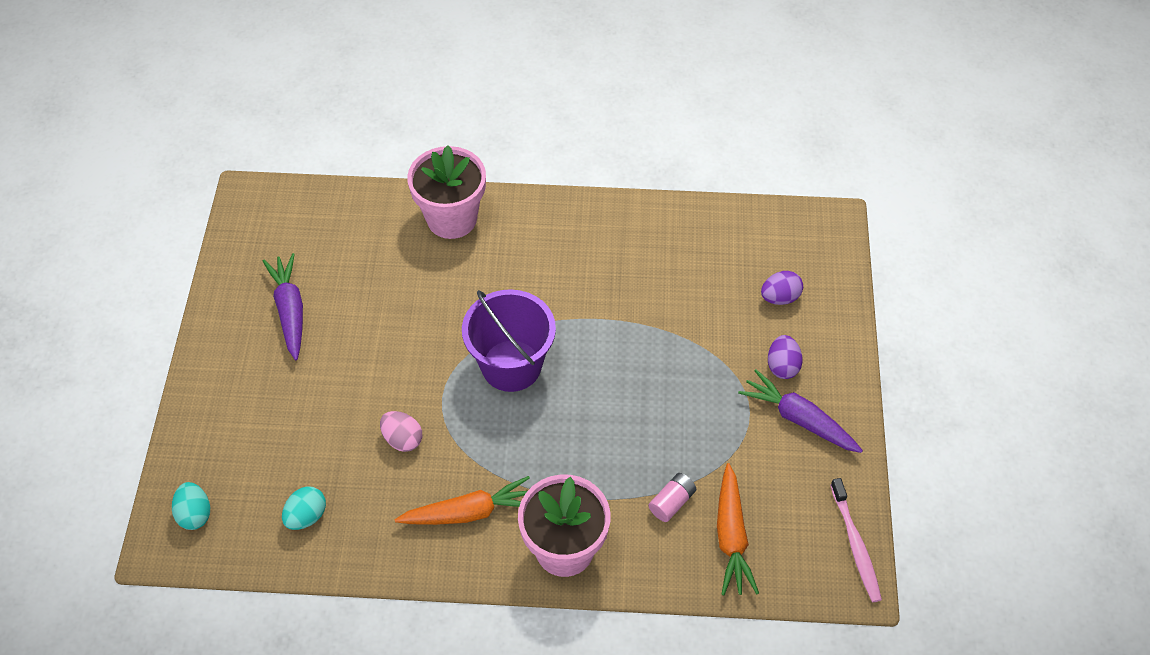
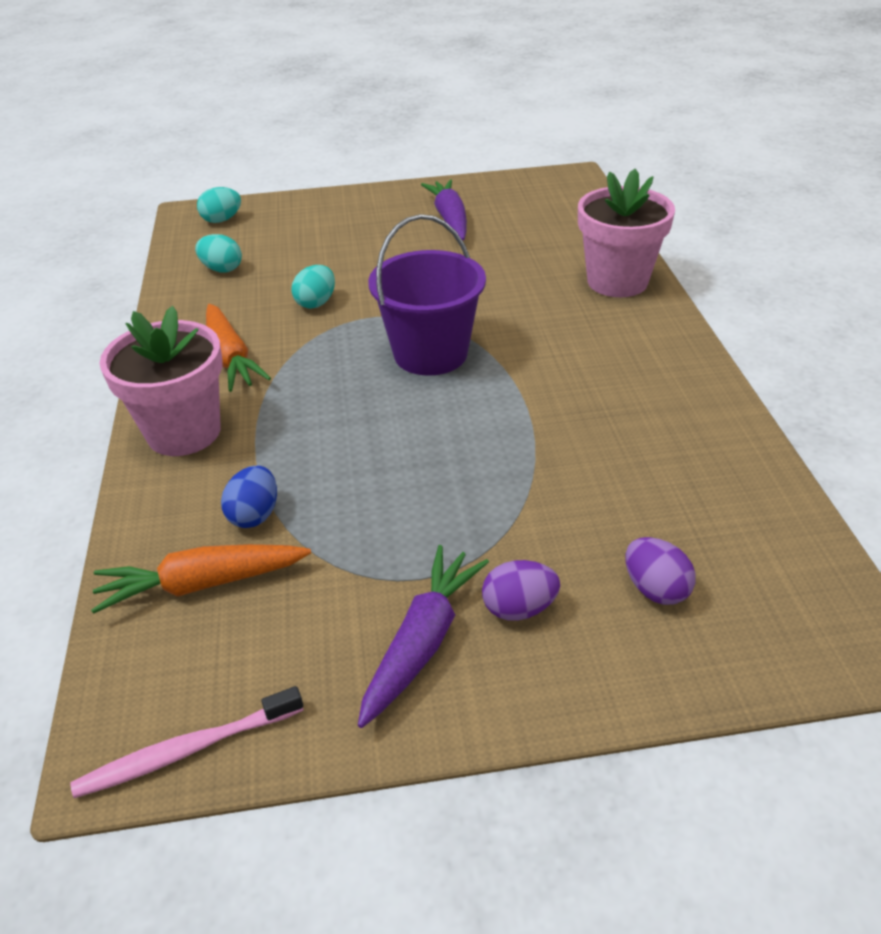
camera: 80 degrees right, 15 degrees down
purple carrot [263,253,303,360] -> purple carrot turned 75 degrees counterclockwise [421,180,467,240]
pink egg [380,411,422,452] -> turquoise egg [291,265,335,309]
pink battery [648,473,696,522] -> blue egg [221,465,277,528]

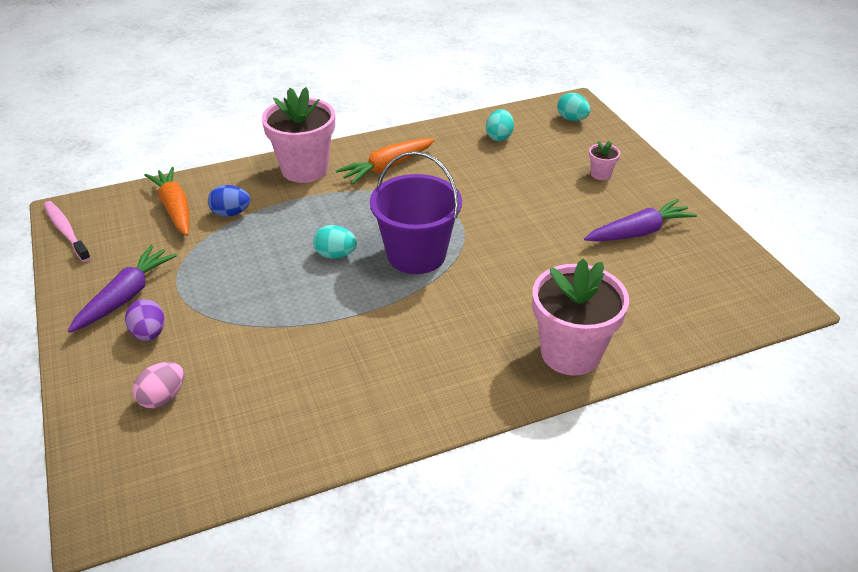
camera: 75 degrees right, 0 degrees up
turquoise egg [291,265,335,309] -> turquoise egg moved to [313,225,357,259]
purple carrot [358,545,489,728] -> purple carrot turned 75 degrees counterclockwise [68,245,177,333]
purple egg [626,537,696,605] -> pink egg [132,362,184,408]
none -> pink flower pot [589,141,620,180]

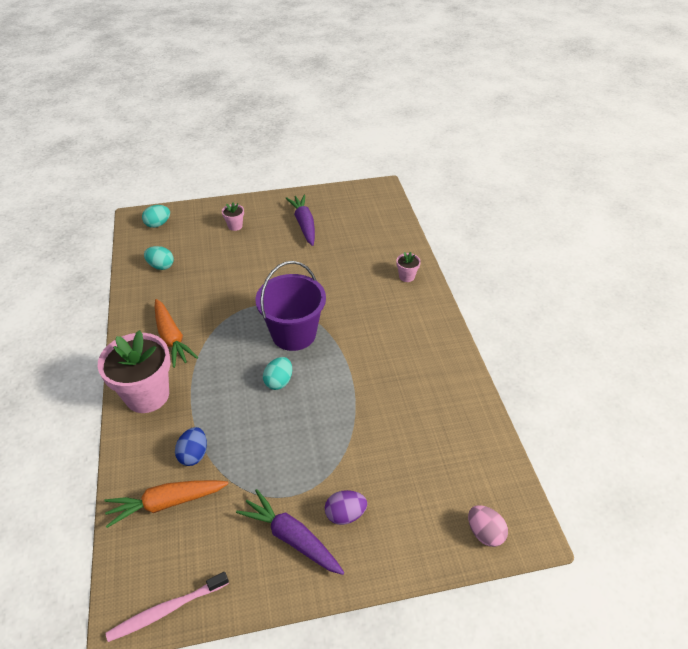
camera: 80 degrees left, 5 degrees up
pink egg [132,362,184,408] -> pink egg moved to [468,505,508,547]
pink flower pot [532,259,629,376] -> pink flower pot [396,252,421,282], size x0.43

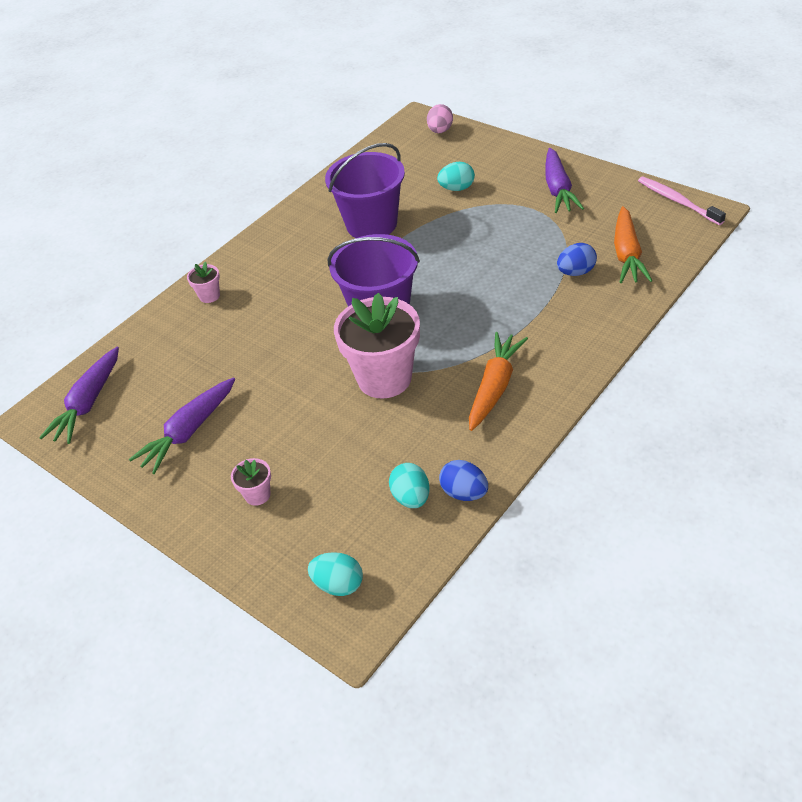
camera: 125 degrees left, 0 degrees up
pink flower pot [98,330,171,413] -> pink flower pot moved to [334,292,420,399]
orange carrot [104,480,229,528] -> orange carrot turned 60 degrees clockwise [614,206,653,283]
pink toothbrush [106,572,229,642] -> pink toothbrush turned 150 degrees counterclockwise [638,177,726,225]
turquoise egg [263,357,292,390] -> turquoise egg moved to [437,162,475,191]
purple egg [325,490,367,525] -> none
none -> purple carrot [39,347,119,444]
none -> purple bucket [325,143,405,238]
none -> blue egg [439,460,488,501]

